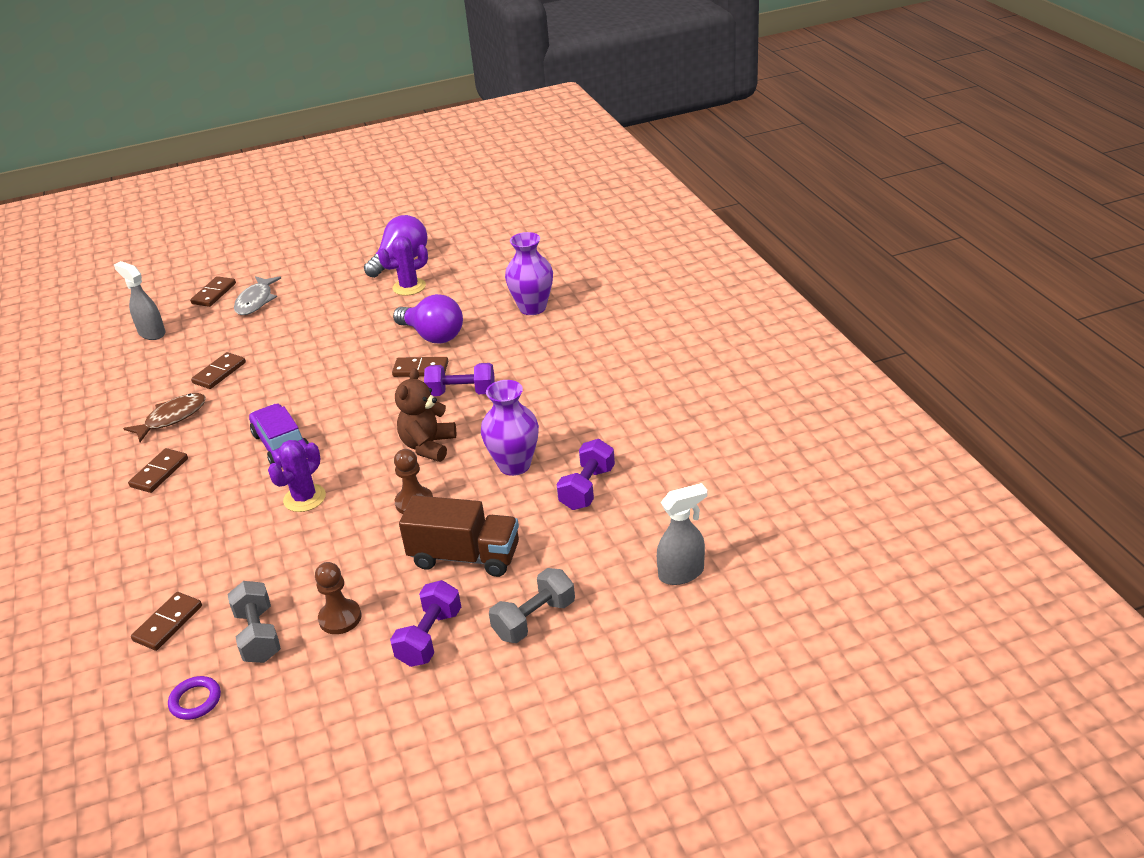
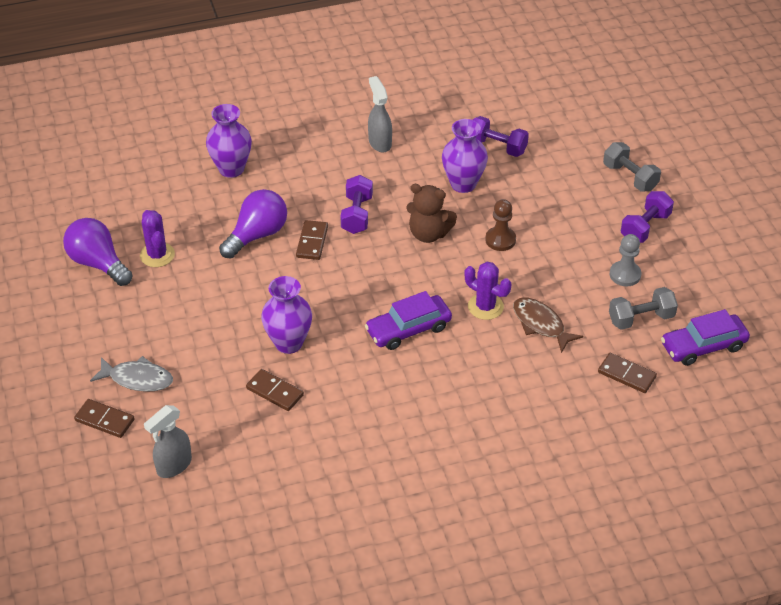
camera: 90 degrees left, 10 degrees up
brown fish [123,393,206,442] -> brown fish moved to [513,298,583,353]
brown domino [128,448,188,493] -> none
purple ring [168,676,221,720] -> purple car [661,309,750,366]
brown pawn [315,562,361,634] -> grey pawn [610,234,641,286]
purple dumbbell [390,580,461,667] -> purple dumbbell turned 75 degrees counterclockwise [621,191,674,243]
brown truck [399,495,519,577] -> none
grey spray bottle [657,483,707,585] -> grey spray bottle moved to [368,76,392,153]
none -> purple vase [261,276,312,354]

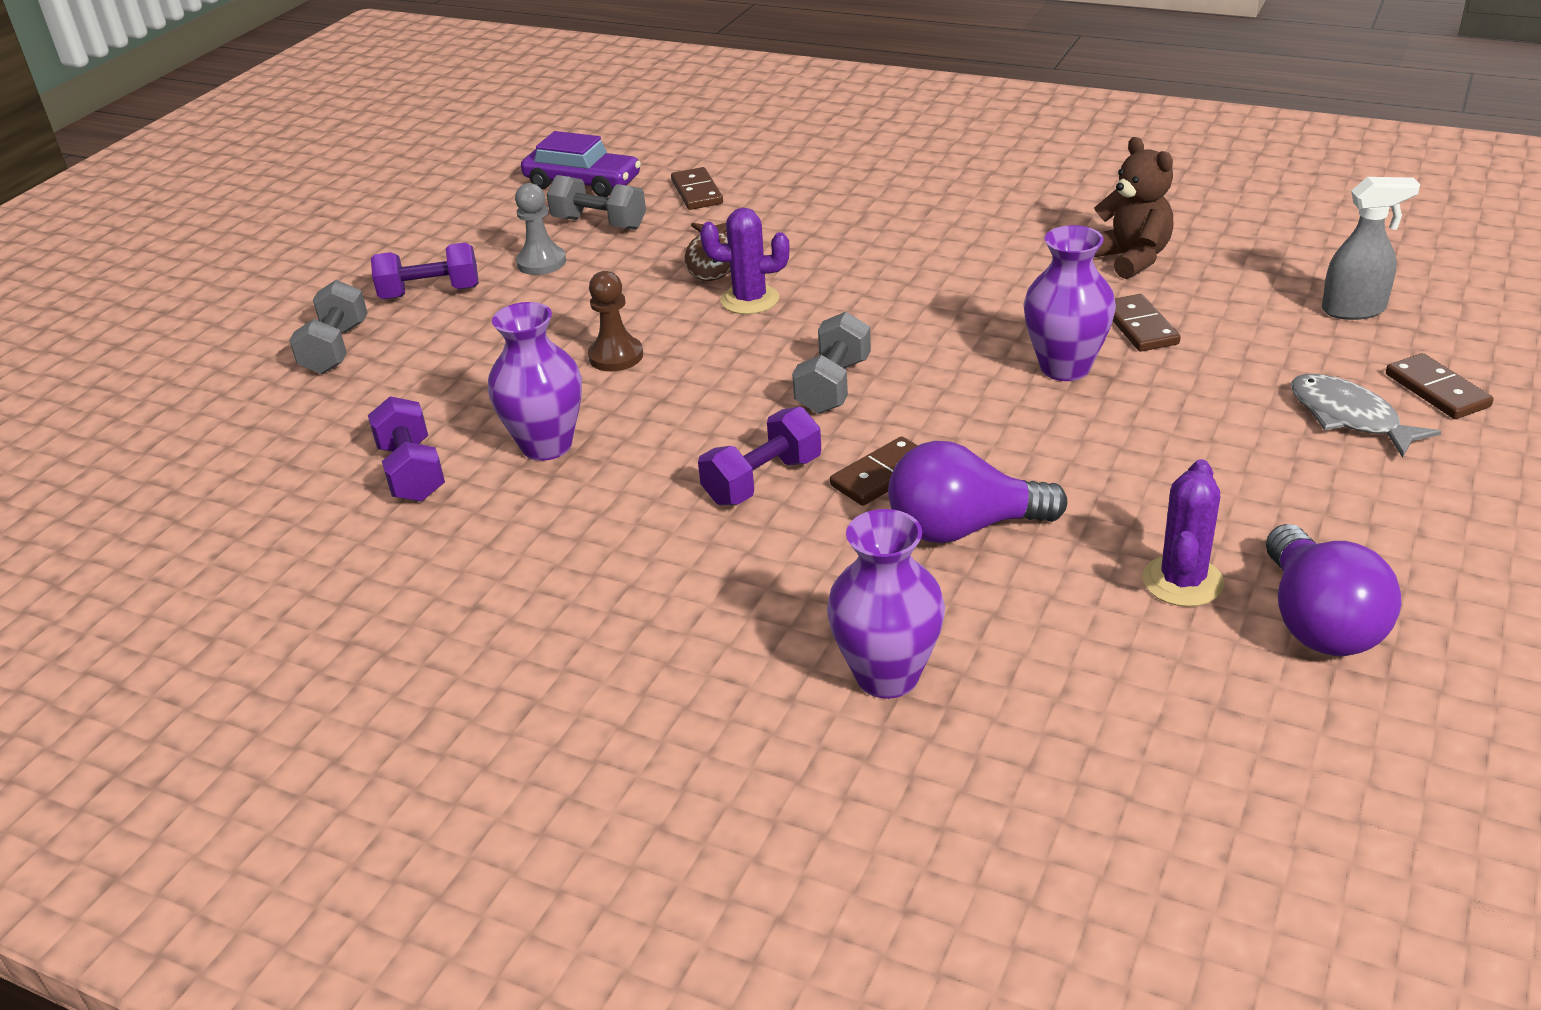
camera: 135 degrees left, 10 degrees down
purple car [365,291,452,350] -> none
grey spray bottle [368,76,392,153] -> none
brown teddy bear [406,184,457,243] -> brown teddy bear moved to [1094,137,1173,279]
purple cactus [464,262,511,320] -> purple cactus turned 75 degrees counterclockwise [700,208,790,314]
none -> grey dumbbell [792,312,871,414]

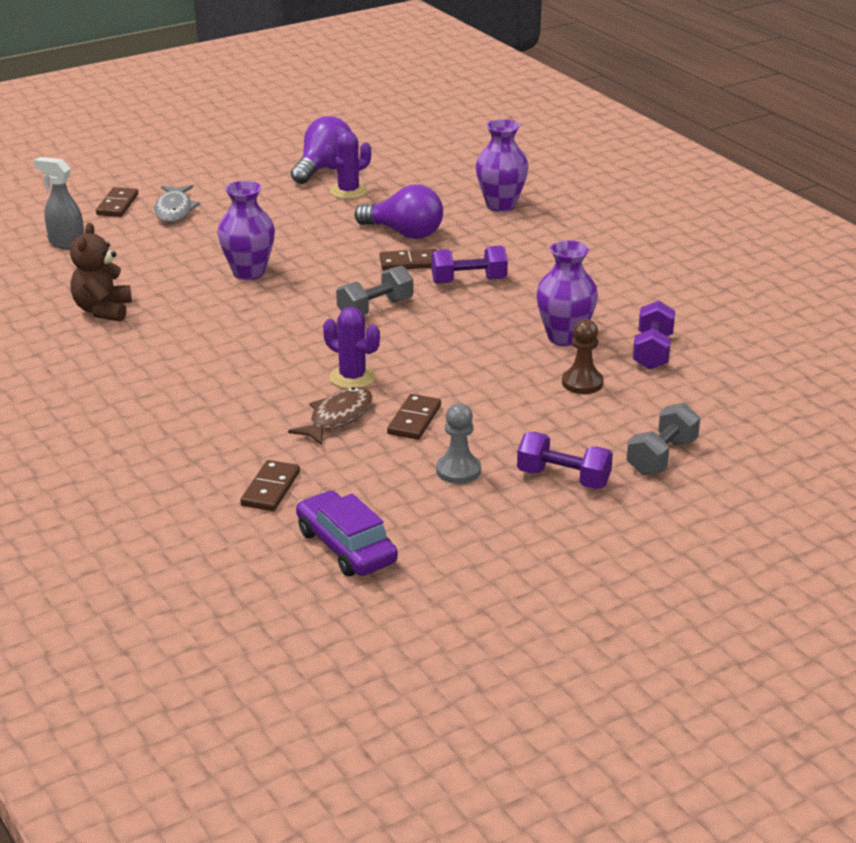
camera: 150 degrees left, 5 degrees down
grey dumbbell [547,175,646,230] -> none
brown pawn [588,271,643,371] -> brown pawn moved to [562,319,604,394]
brown domino [1113,294,1181,352] -> brown domino moved to [387,394,441,440]

